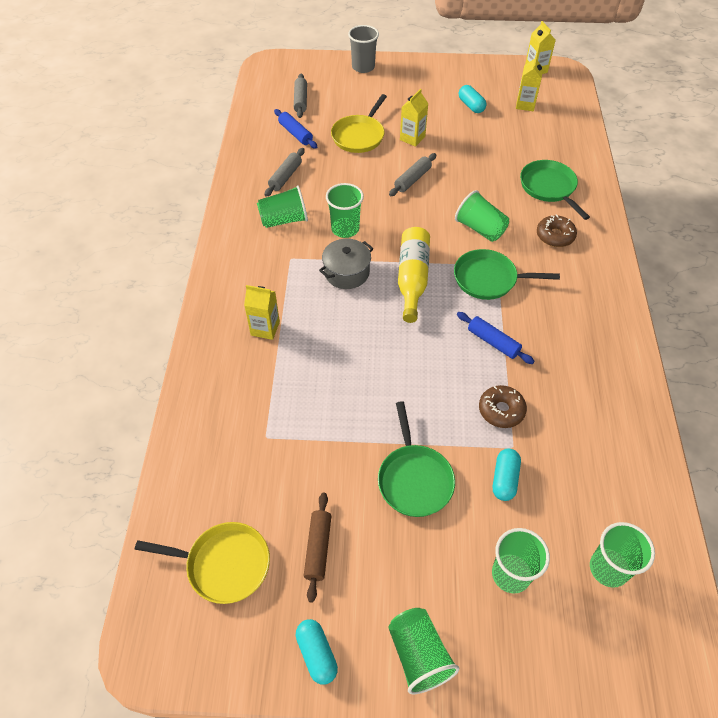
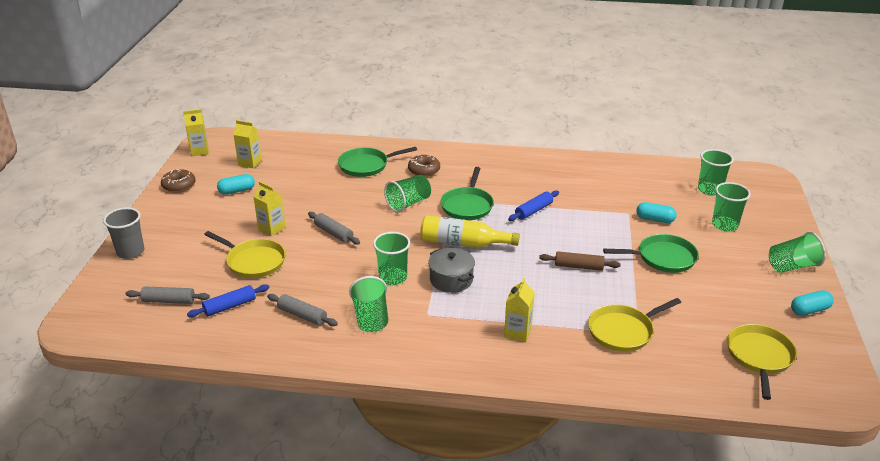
camera: 85 degrees left, 20 degrees down
brown rolling pin [304,493,331,603] -> brown rolling pin moved to [539,251,620,271]
brown donut [479,385,527,428] -> brown donut moved to [161,169,195,192]
none -> yellow pan [588,298,681,352]

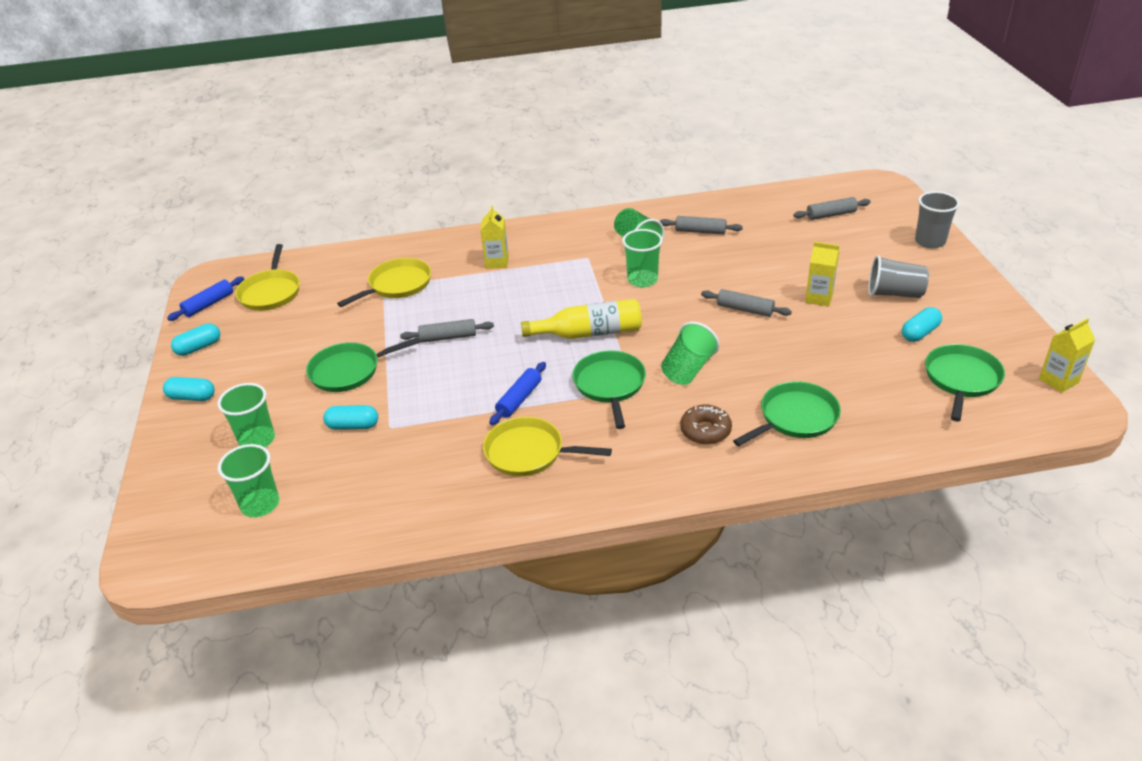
camera: 165 degrees right, 5 degrees up
brown donut [161,169,195,192] -> none
blue rolling pin [187,284,270,317] -> blue rolling pin moved to [167,277,244,321]
yellow pan [204,231,286,278] -> yellow pan moved to [483,417,612,476]
yellow carton [233,120,262,168] -> green pan [925,344,1005,421]
grey pot [428,248,475,293] -> none
brown rolling pin [539,251,620,271] -> grey rolling pin [400,319,494,342]
green cup [769,232,826,273] -> turquoise capsule [163,377,215,401]
none -> grey cup [868,255,929,298]

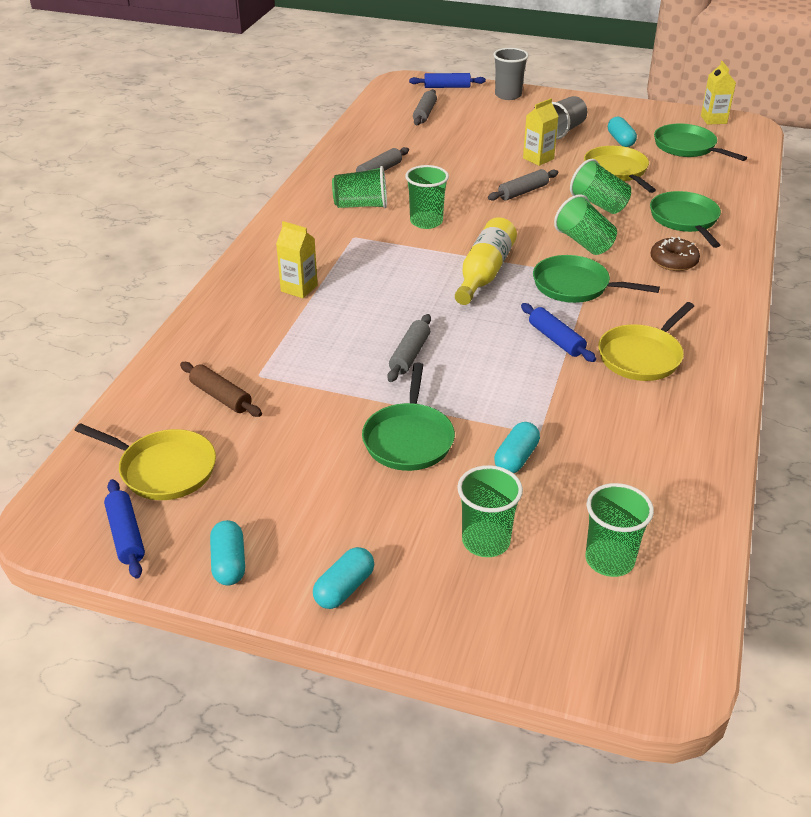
camera: 65 degrees left, 0 degrees up
yellow pan [337,258,431,307] -> yellow pan moved to [584,146,656,193]
none -> brown rolling pin [180,362,262,417]
none -> blue rolling pin [409,73,486,88]
none -> green cup [570,159,631,214]

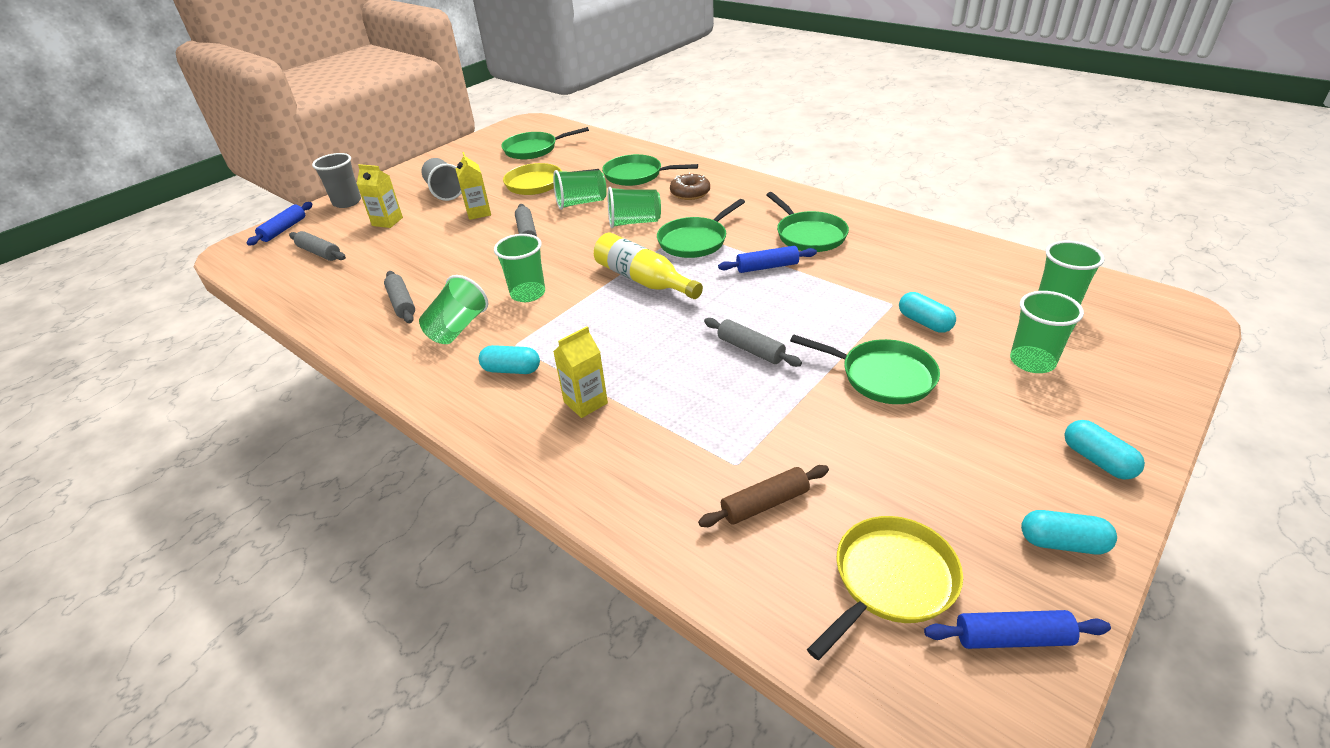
camera: 65 degrees left, 0 degrees up
yellow pan [598,302,694,381] -> green pan [766,192,849,252]
turquoise capsule [608,117,637,147] -> turquoise capsule moved to [479,345,540,374]
yellow carton [701,61,736,125] -> yellow carton moved to [357,164,403,228]

